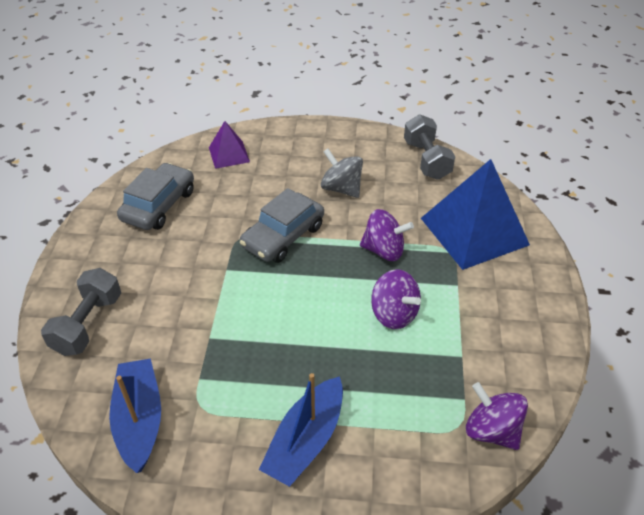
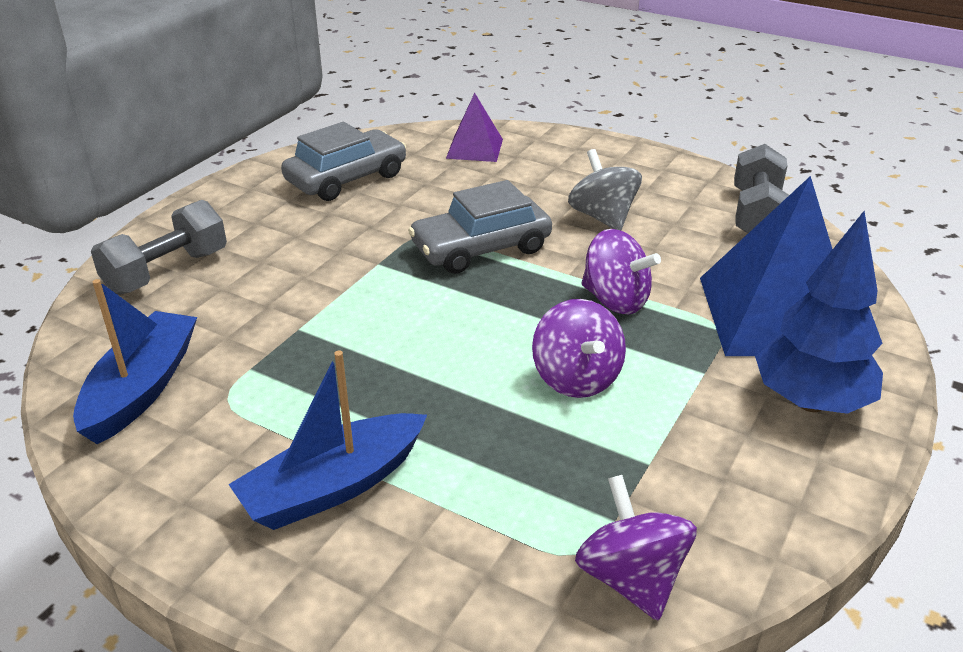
camera: 25 degrees right, 10 degrees down
none -> blue tree [755,211,883,414]

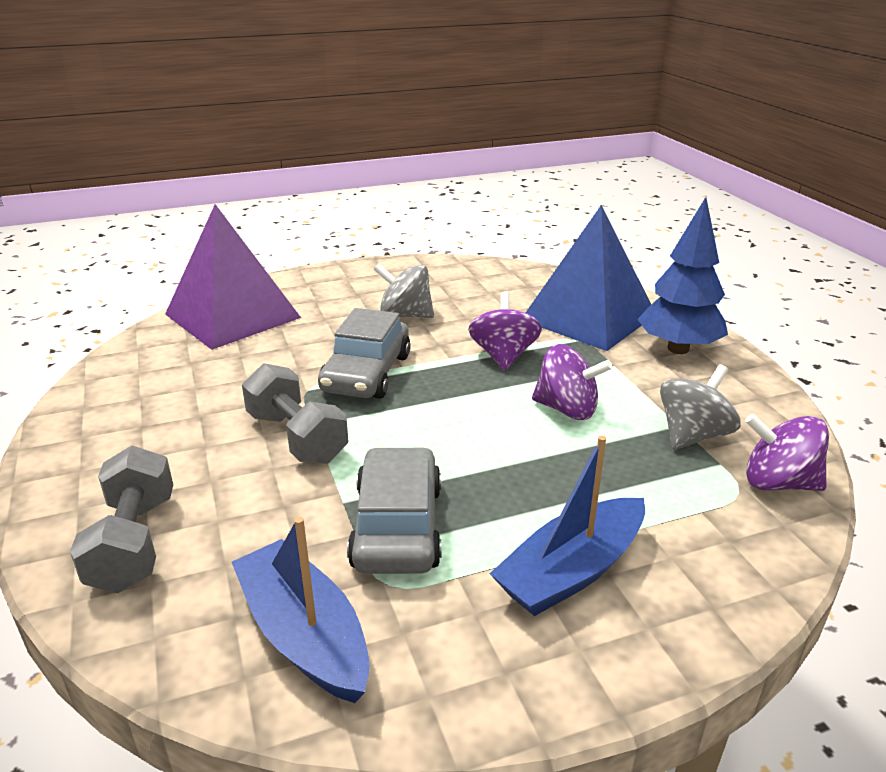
camera: 50 degrees left, 5 degrees down
blue boat [229,351,427,530] -> blue boat turned 45 degrees clockwise [490,436,645,616]
grey car [281,122,406,201] -> grey car moved to [347,447,441,574]
purple pyramid [446,93,503,162] -> purple pyramid [165,204,301,350], size x1.99
purple spinning top [581,229,661,314] -> purple spinning top turned 75 degrees counterclockwise [468,291,542,371]
grey dumbbell [734,144,789,233] -> grey dumbbell moved to [242,363,348,464]
none -> grey spinning top [660,364,741,450]

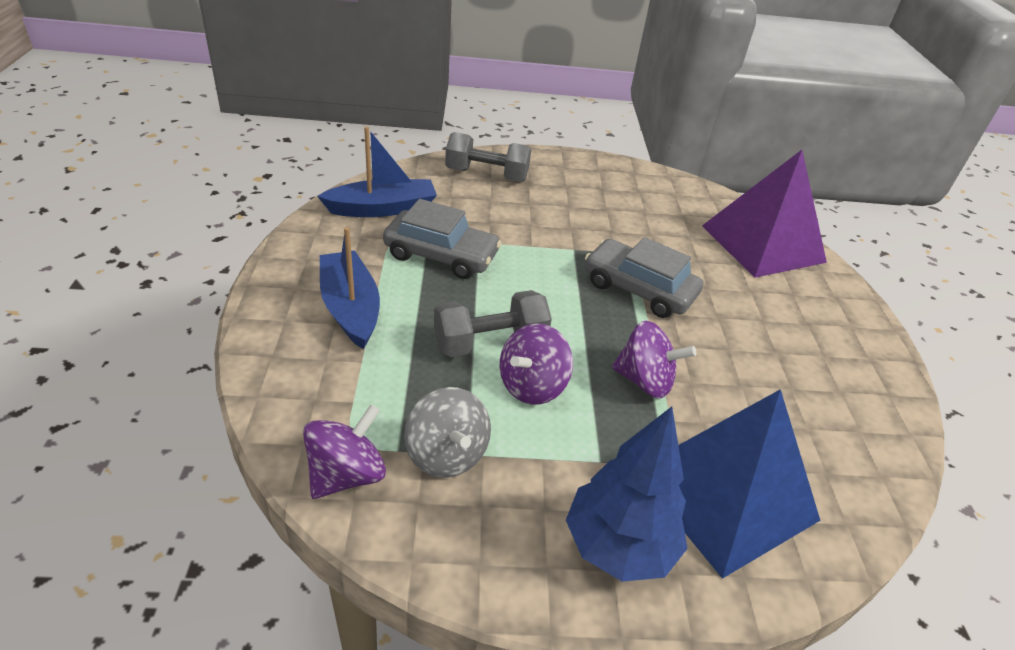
camera: 105 degrees right, 10 degrees up
grey dumbbell [242,363,348,464] -> grey dumbbell moved to [434,290,552,357]
grey spinning top [374,263,434,318] -> none

